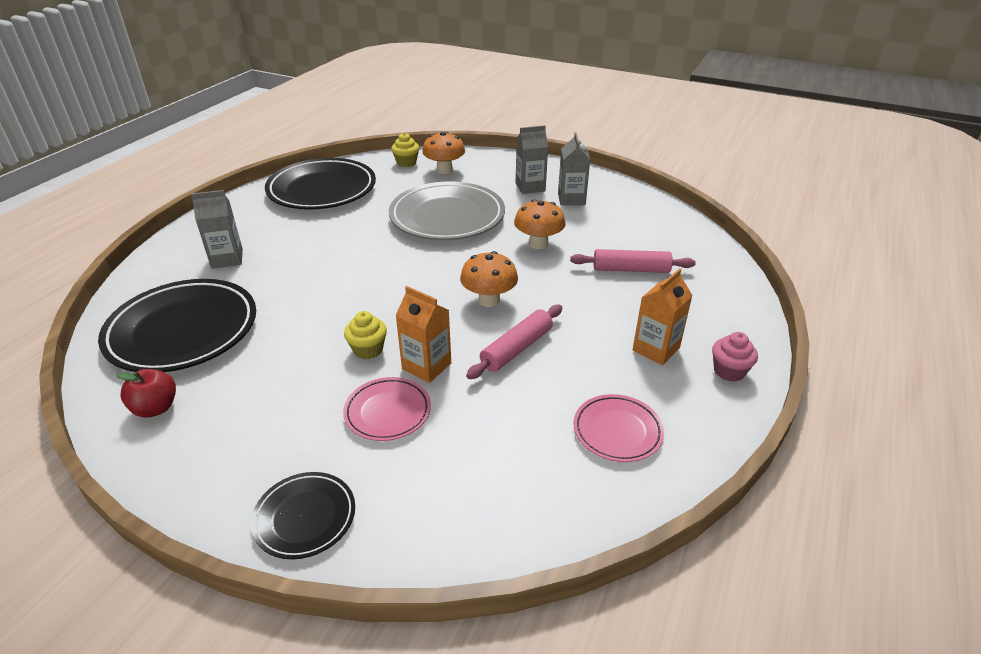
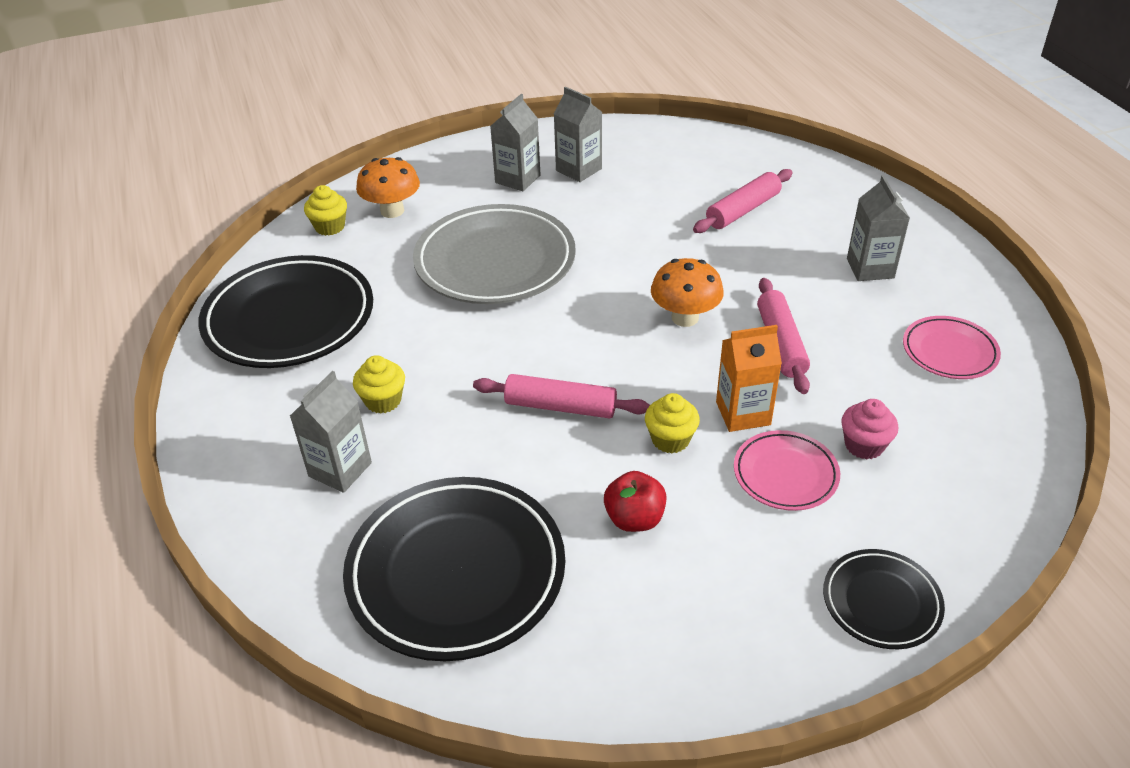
camera: 45 degrees left, 5 degrees up
red apple [116,369,176,418] -> red apple moved to [604,471,667,532]
orange mushroom [514,199,566,249] -> none
orange carton [633,268,693,365] -> grey carton [847,175,910,281]
pink cupcake [712,332,758,382] -> pink cupcake moved to [841,399,898,459]
none -> yellow cupcake [353,355,405,414]
none -> pink rolling pin [473,374,650,418]

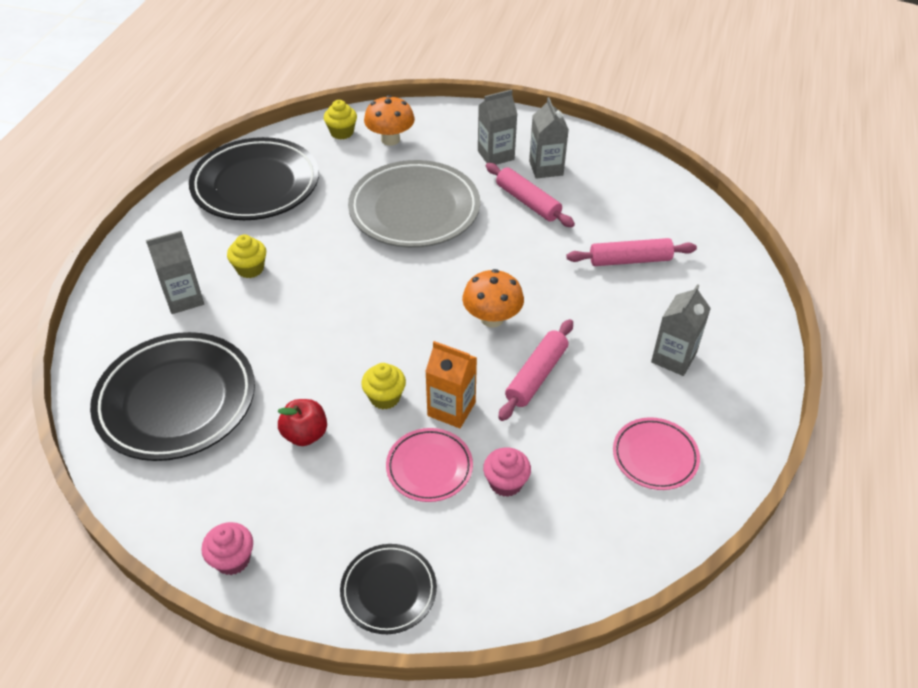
camera: 35 degrees right, 5 degrees up
pink rolling pin [473,374,650,418] -> pink rolling pin moved to [486,163,575,227]
none -> pink cupcake [201,522,253,575]

